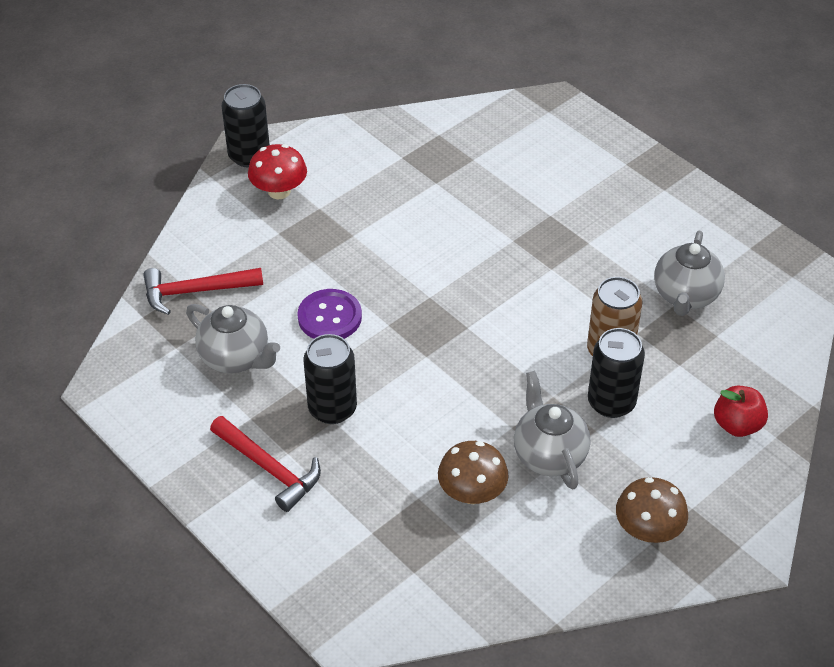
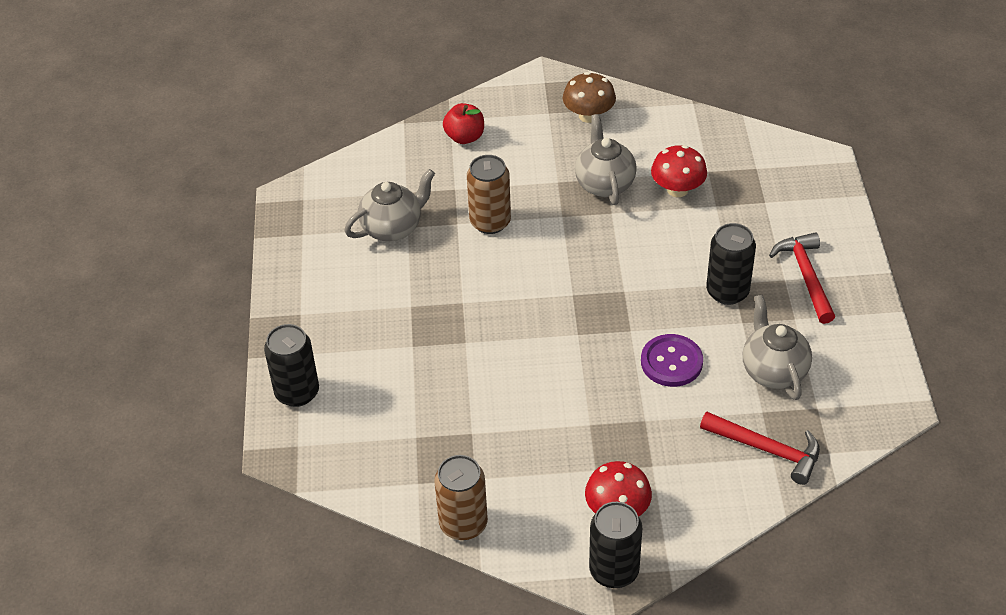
camera: 140 degrees left, 0 degrees up
brown mushroom [438,441,509,504] -> red mushroom [651,145,707,197]
grey teapot [514,371,590,489] -> grey teapot turned 150 degrees clockwise [575,114,637,205]
black can [588,328,645,418] -> black can moved to [264,324,319,407]
none -> brown can [434,455,488,540]

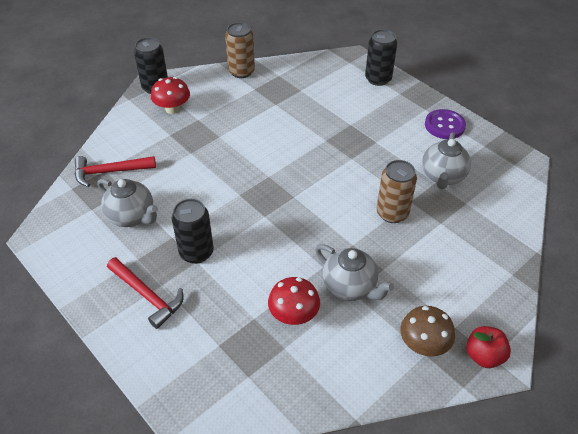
camera: 140 degrees right, 0 degrees up
red apple [443,103,484,144] -> red apple moved to [466,326,511,368]
purple button [641,334,703,387] -> purple button moved to [425,109,466,139]

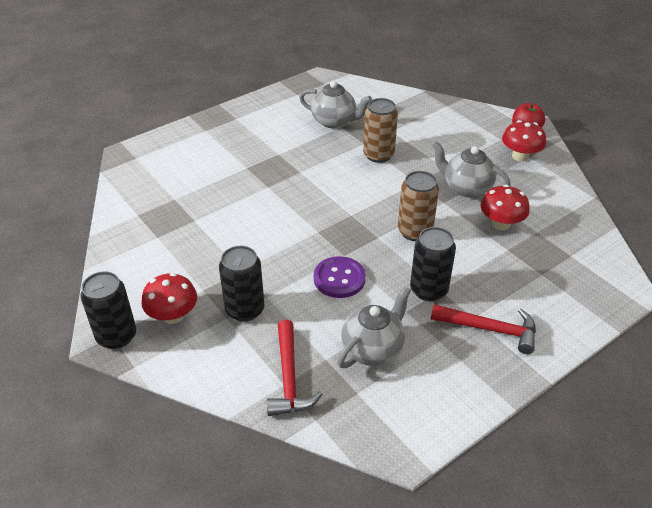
camera: 85 degrees left, 5 degrees down
red hammer [107,257,184,329] -> red hammer turned 60 degrees clockwise [431,304,536,354]
brown can [225,22,255,78] -> brown can moved to [398,171,439,241]
grey teapot [315,244,394,301] -> grey teapot turned 105 degrees counterclockwise [432,141,511,198]
black can [365,29,397,86] -> black can moved to [219,246,264,322]
brown mushroom [400,306,455,357] -> red mushroom [502,120,546,162]
purple button [425,109,466,139] -> purple button moved to [314,256,366,298]

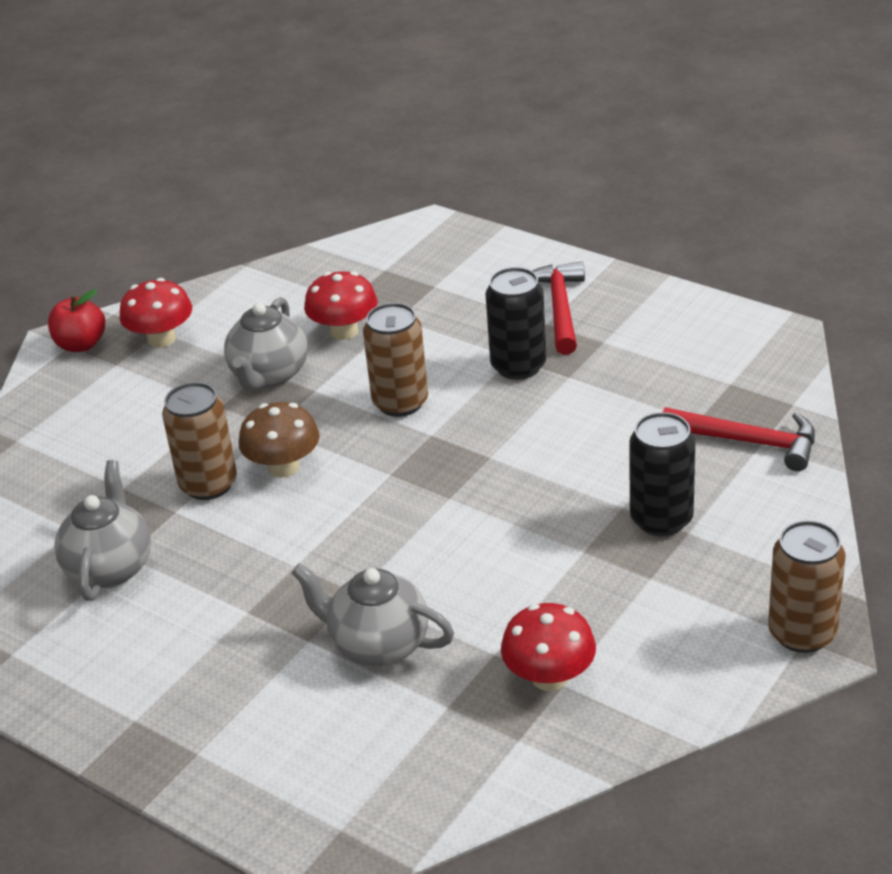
camera: 105 degrees left, 5 degrees down
black can [80,271,136,349] -> brown can [768,520,845,653]
red mushroom [141,273,197,324] -> red mushroom moved to [501,603,596,691]
red hammer [267,320,322,416] -> red hammer turned 45 degrees clockwise [663,407,815,471]
purple button [314,256,366,298] -> none
grey teapot [338,286,411,368] -> grey teapot moved to [292,563,454,666]
none -> brown mushroom [239,402,320,478]

